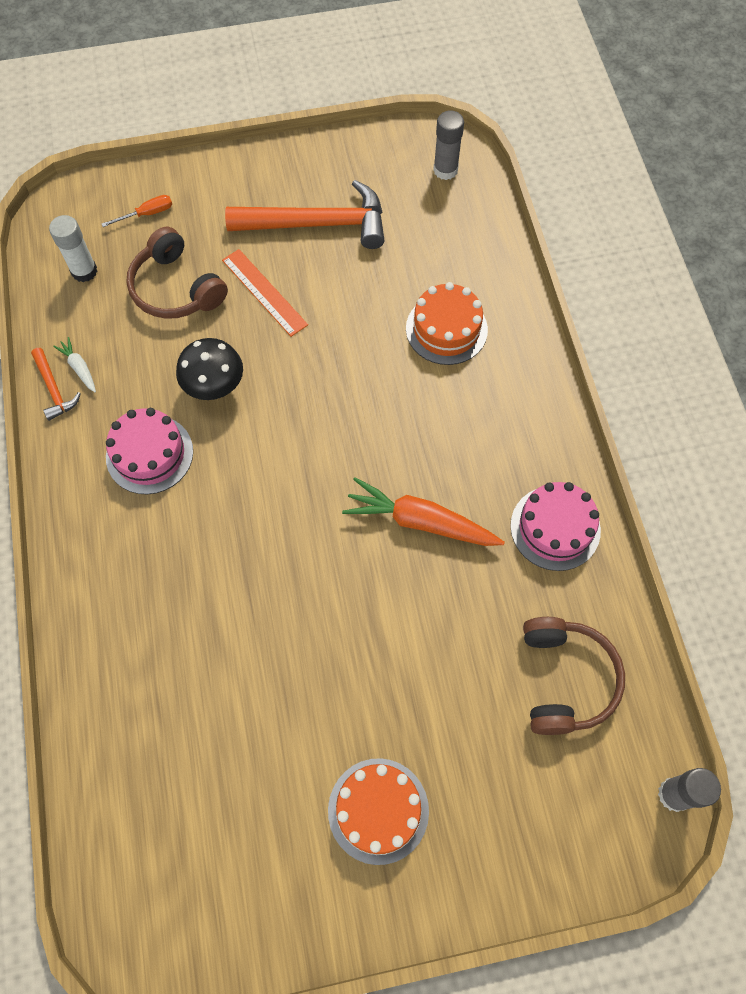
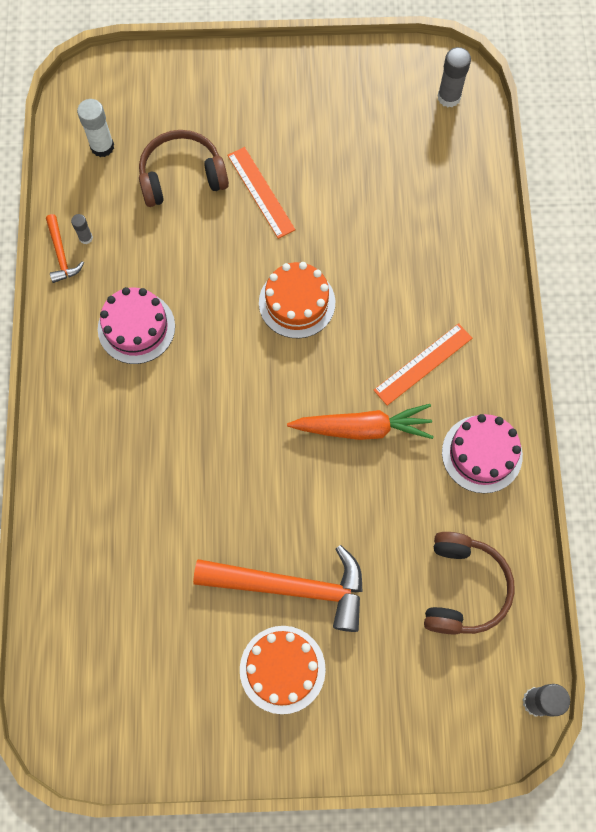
camera: 10 degrees right, 5 degrees up
white carrot [53,337,96,392] -> grey glue stick [71,214,93,244]
orange screwdriver [102,195,172,227] -> none
brown headphones [126,227,228,319] -> brown headphones turned 105 degrees clockwise [139,130,229,207]
black mushroom [176,338,243,400] -> none
orange hammer [225,180,385,249] -> orange hammer moved to [193,545,363,632]
orange carrot [342,477,505,546] -> orange carrot turned 150 degrees clockwise [287,404,434,440]
orange cake [406,282,488,365] -> orange cake moved to [259,262,335,338]
none -> orange ruler [374,323,472,406]

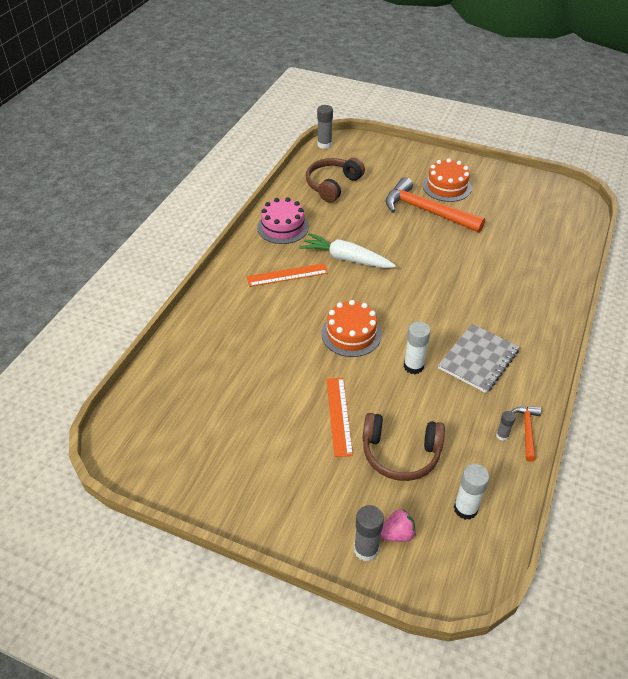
camera: 155 degrees left, 25 degrees down
pink cake [98,287,175,364] -> grey notebook [438,324,520,393]
orange carrot [287,404,434,440] -> white carrot [300,233,396,268]
grey glue stick [437,47,471,107] -> grey glue stick moved to [354,505,384,561]
none -> pink strawberry [380,509,416,542]
none -> white glue stick [404,322,431,374]

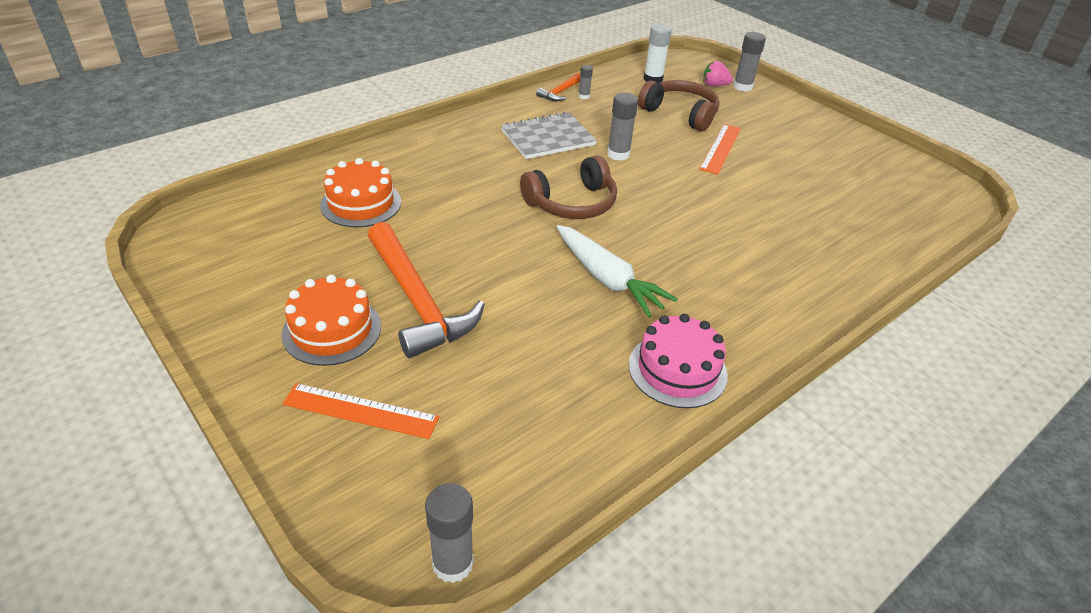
camera: 155 degrees left, 5 degrees down
orange ruler [247,263,328,287] -> orange ruler moved to [282,383,439,439]
brown headphones [306,158,365,203] -> brown headphones moved to [520,155,617,219]
orange cake [321,300,381,357] -> orange cake moved to [320,158,401,227]
white glue stick [404,322,431,374] -> grey glue stick [607,93,638,161]

